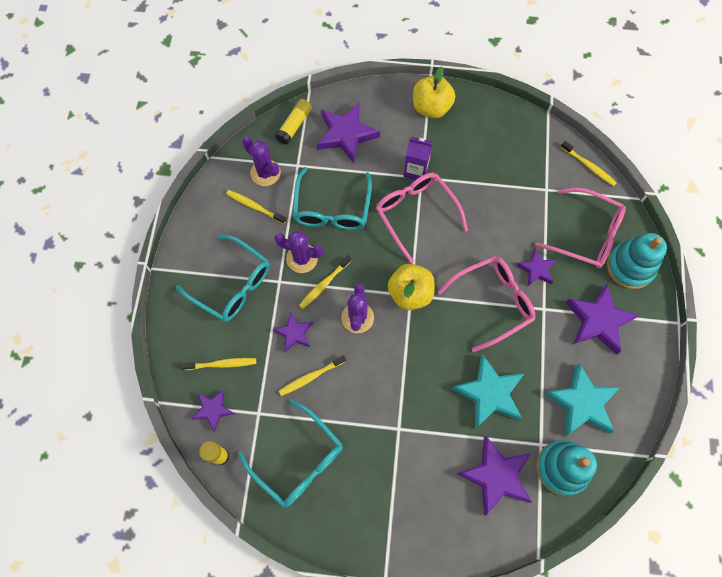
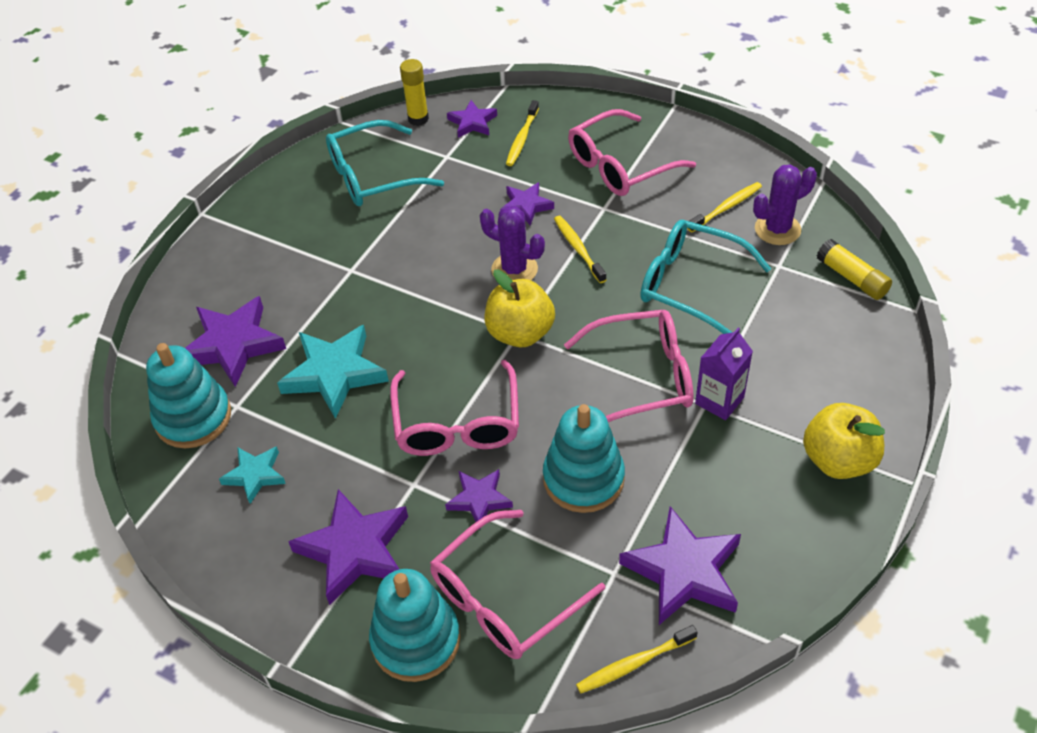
camera: 115 degrees right, 20 degrees down
turquoise glasses [176,235,270,322] -> pink glasses [568,109,696,196]
purple cactus [274,230,323,273] -> none
yellow toothbrush [279,355,346,396] -> none
purple star [317,102,380,163] -> purple star moved to [619,506,741,625]
turquoise star [544,363,620,436] -> turquoise star [219,446,286,504], size x0.57
none -> turquoise stacking toy [543,404,625,513]

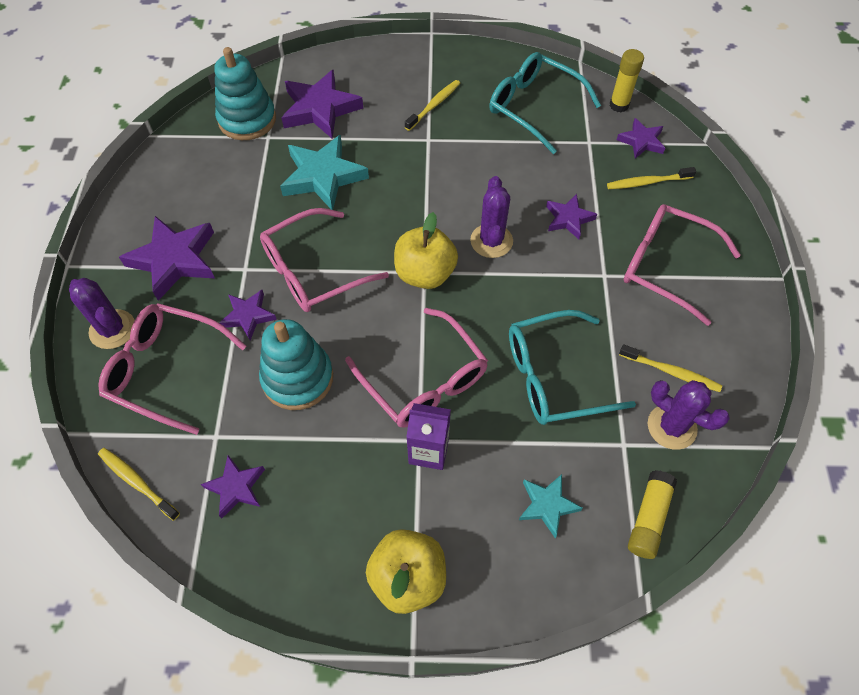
camera: 60 degrees right, 10 degrees up
turquoise star [219,446,286,504] -> turquoise star moved to [519,474,583,538]
turquoise stacking toy [369,569,460,682] -> purple cactus [69,278,135,349]
yellow toothbrush [554,216,606,283] -> yellow toothbrush moved to [405,80,460,131]
purple star [619,506,741,625] -> purple star [201,455,265,519], size x0.57
turquoise glasses [640,220,771,334] -> turquoise glasses turned 105 degrees counterclockwise [509,310,636,425]

